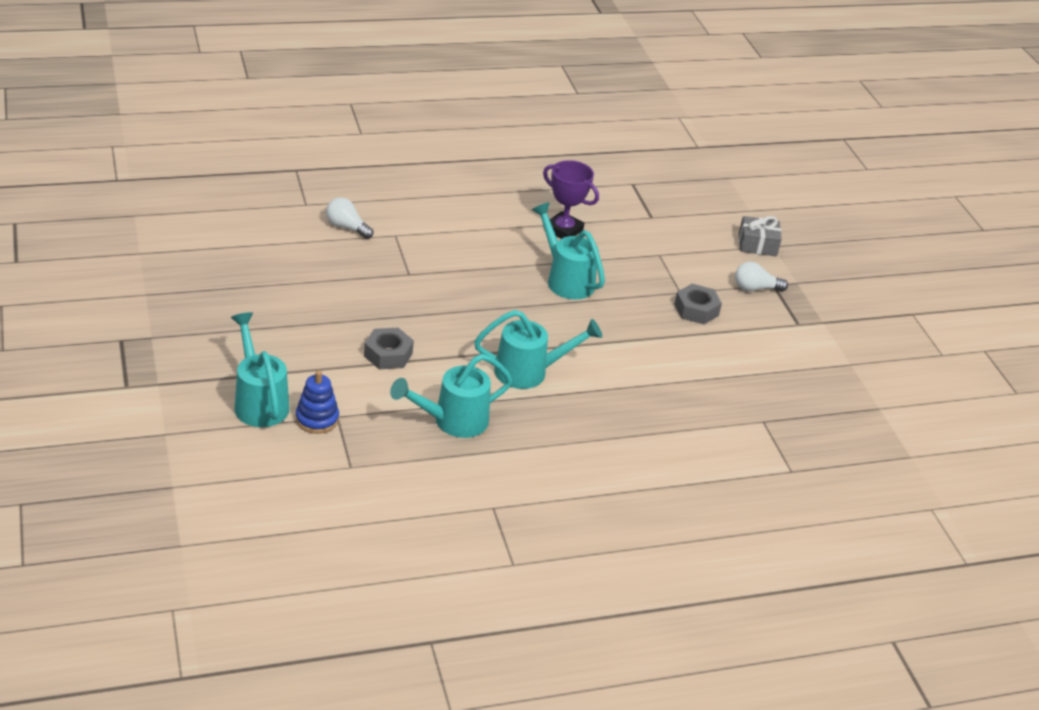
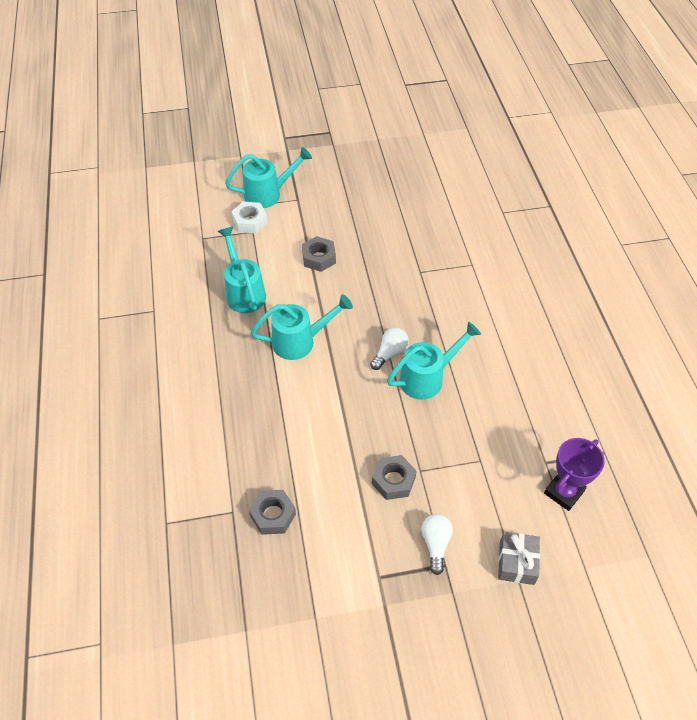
camera: 100 degrees right, 15 degrees up
blue stacking toy [295,371,339,434] -> white nut [231,201,268,233]
white light bulb [326,197,373,239] -> white light bulb moved to [370,327,409,370]
turquoise watering can [474,310,602,389] -> turquoise watering can turned 105 degrees counterclockwise [251,294,353,360]
purple trophy [543,160,599,239] -> purple trophy moved to [544,438,605,511]
none -> grey nut [249,490,296,535]

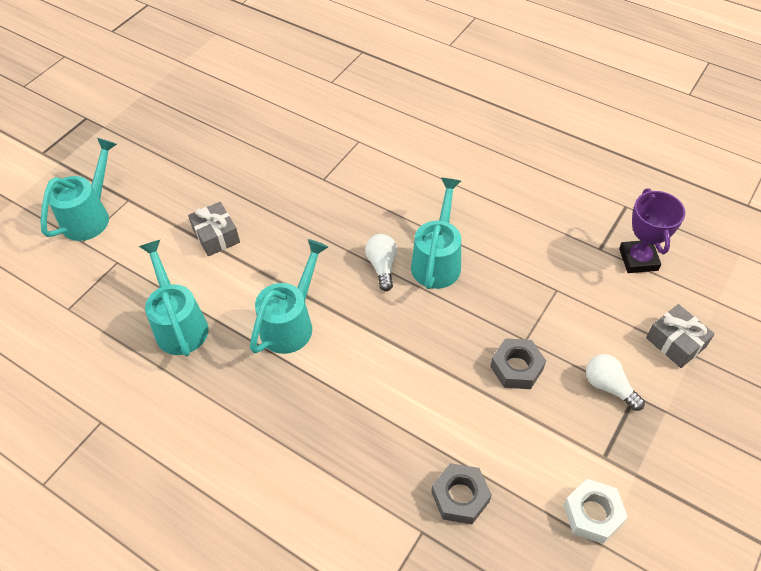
camera: 45 degrees left, 0 degrees up
turquoise watering can [218,227,266,313] -> turquoise watering can turned 45 degrees clockwise [139,240,209,356]
white nut [231,201,268,233] -> white nut moved to [564,479,628,544]
grey nut [302,236,336,272] -> grey gift [188,202,240,256]

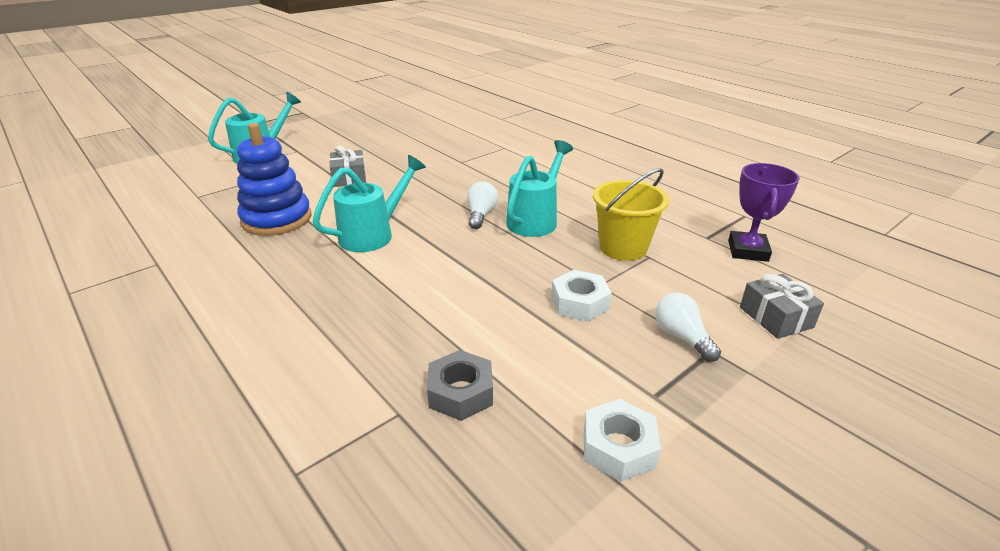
camera: 15 degrees right, 20 degrees down
turquoise watering can [139,240,209,356] -> blue stacking toy [237,123,312,236]
grey nut [490,338,546,389] -> white nut [551,270,612,322]
none -> yellow bucket [593,168,669,261]

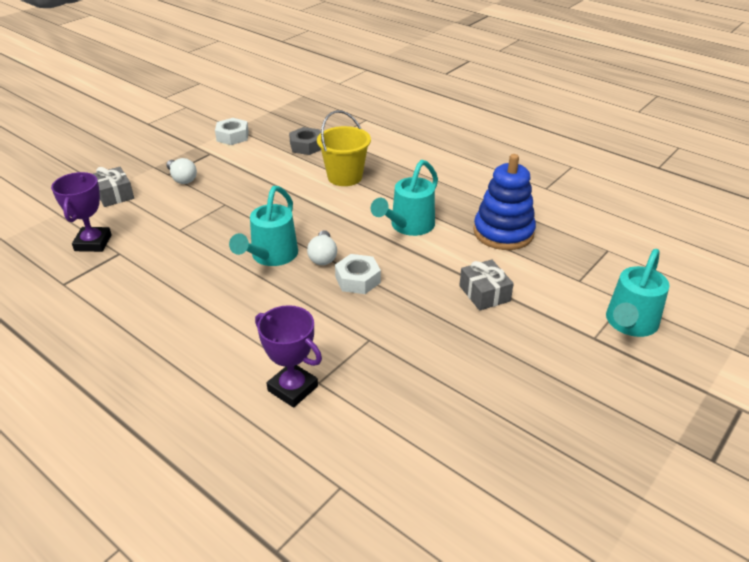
camera: 170 degrees right, 5 degrees up
white nut [551,270,612,322] -> white nut moved to [335,254,381,294]
yellow bucket [593,168,669,261] -> yellow bucket moved to [317,110,371,186]
none -> purple trophy [255,305,322,408]

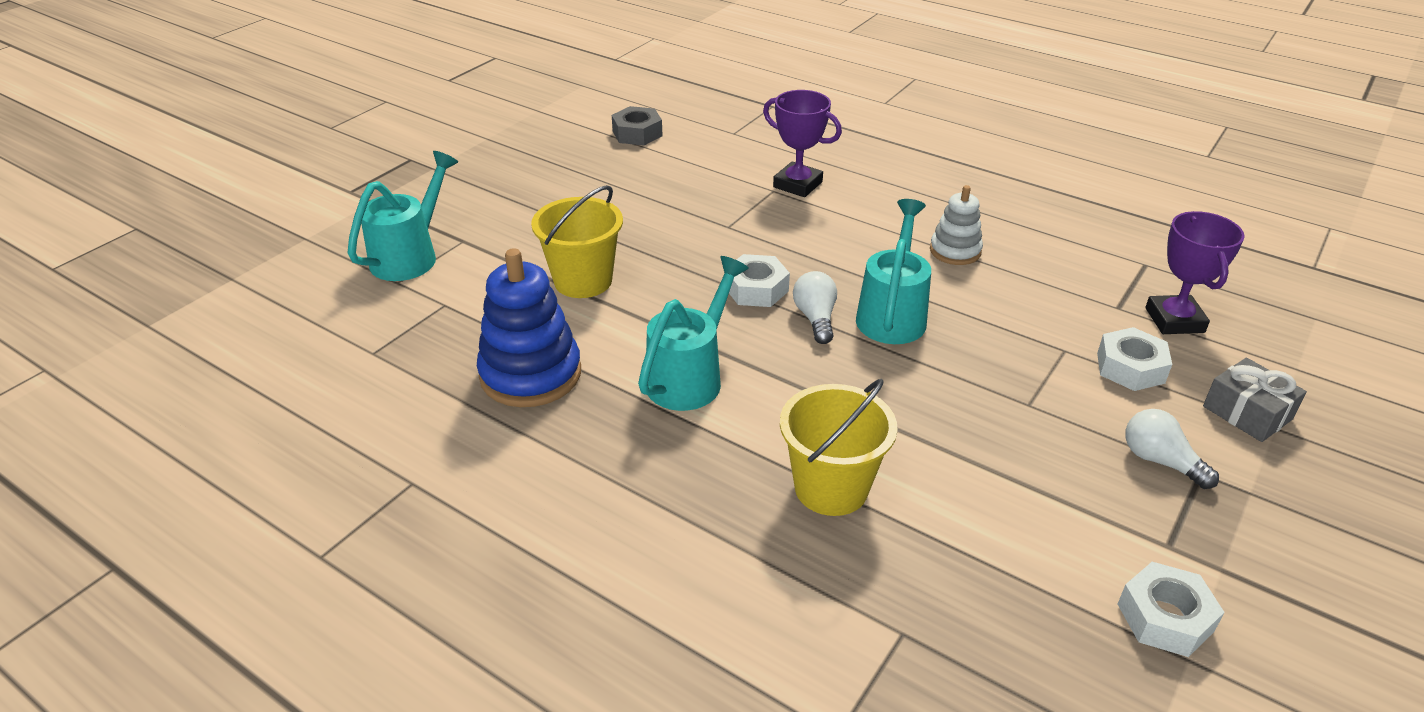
camera: 175 degrees right, 0 degrees up
grey nut [289,127,321,155] -> grey nut moved to [612,106,662,145]
grey gift [459,259,514,311] -> yellow bucket [531,185,623,298]
none -> white stacking toy [930,185,983,265]
none -> white nut [1097,327,1172,391]

